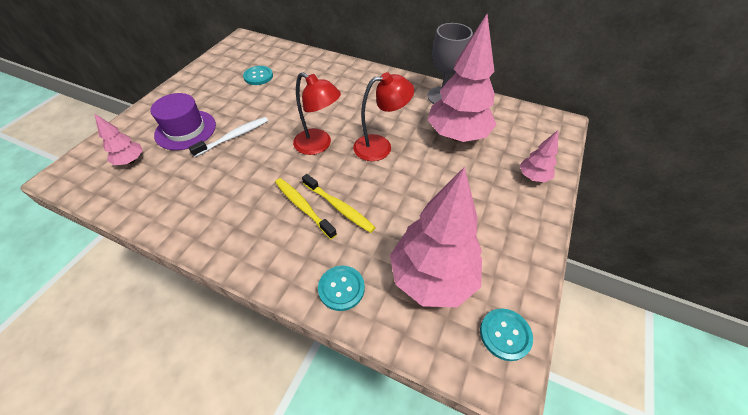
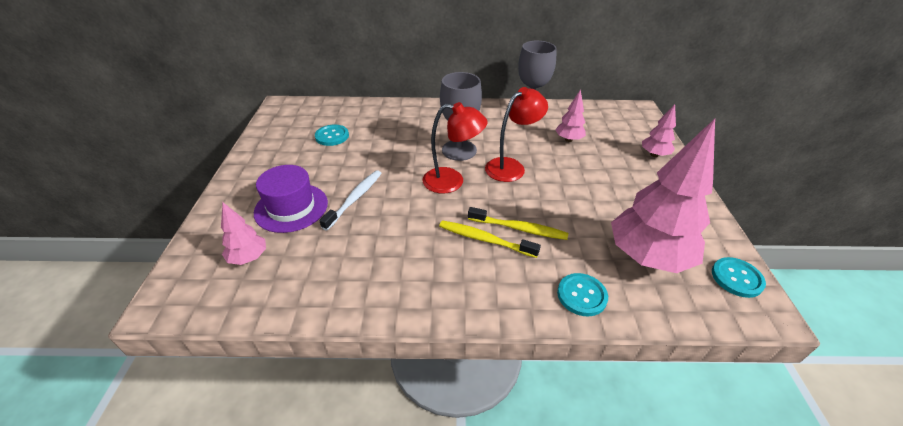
camera: 25 degrees left, 10 degrees down
pink tree [428,14,497,142] -> pink tree [555,89,586,142], size x0.47
none -> grey goblet [440,72,482,161]

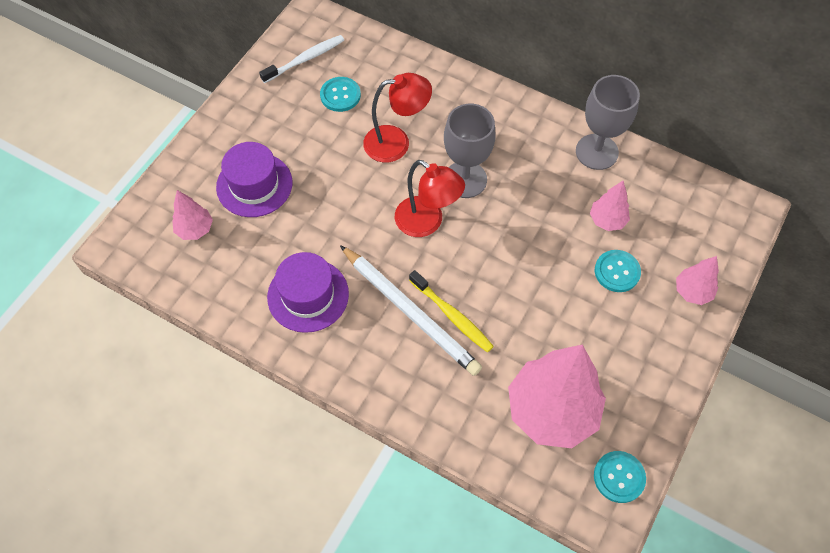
camera: 30 degrees right, 20 degrees up
white toothbrush [319,170,382,230] -> white toothbrush moved to [259,35,344,83]
yellow toothbrush [439,220,541,258] -> white pencil [340,245,482,376]
red lamp [485,87,548,182] -> red lamp moved to [363,73,432,163]
turquoise button [557,273,608,317] -> turquoise button moved to [595,250,641,292]
none -> purple hat [267,252,349,333]

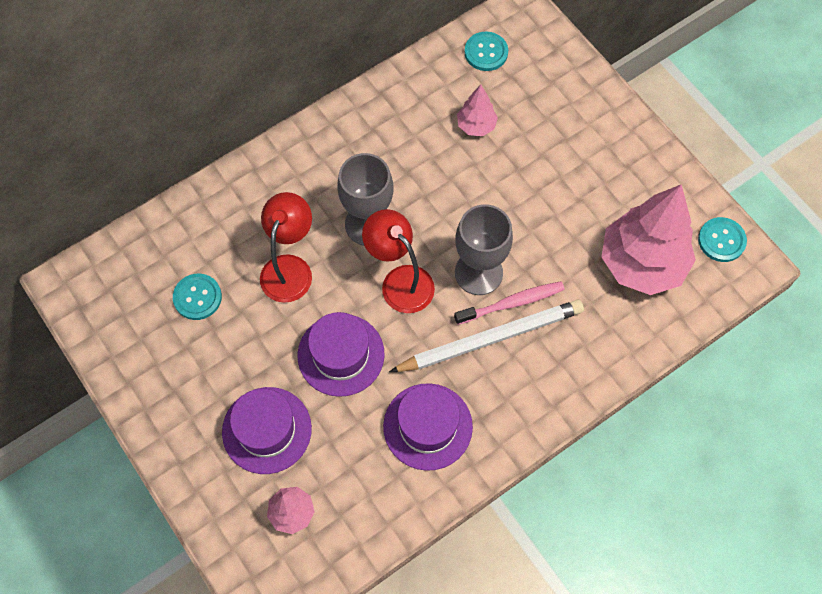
camera: 65 degrees left, 5 degrees up
white toothbrush [259,35,344,83] -> none
red lamp [395,160,465,237] -> red lamp turned 105 degrees counterclockwise [362,209,435,313]
yellow toothbrush [409,270,494,352] -> pink toothbrush [454,281,565,325]
grey goblet [576,75,640,170] -> grey goblet moved to [455,204,513,295]
turquoise button [595,250,641,292] -> turquoise button moved to [464,32,508,71]
pink tree [676,256,719,305] -> none
none -> purple hat [297,312,385,397]

